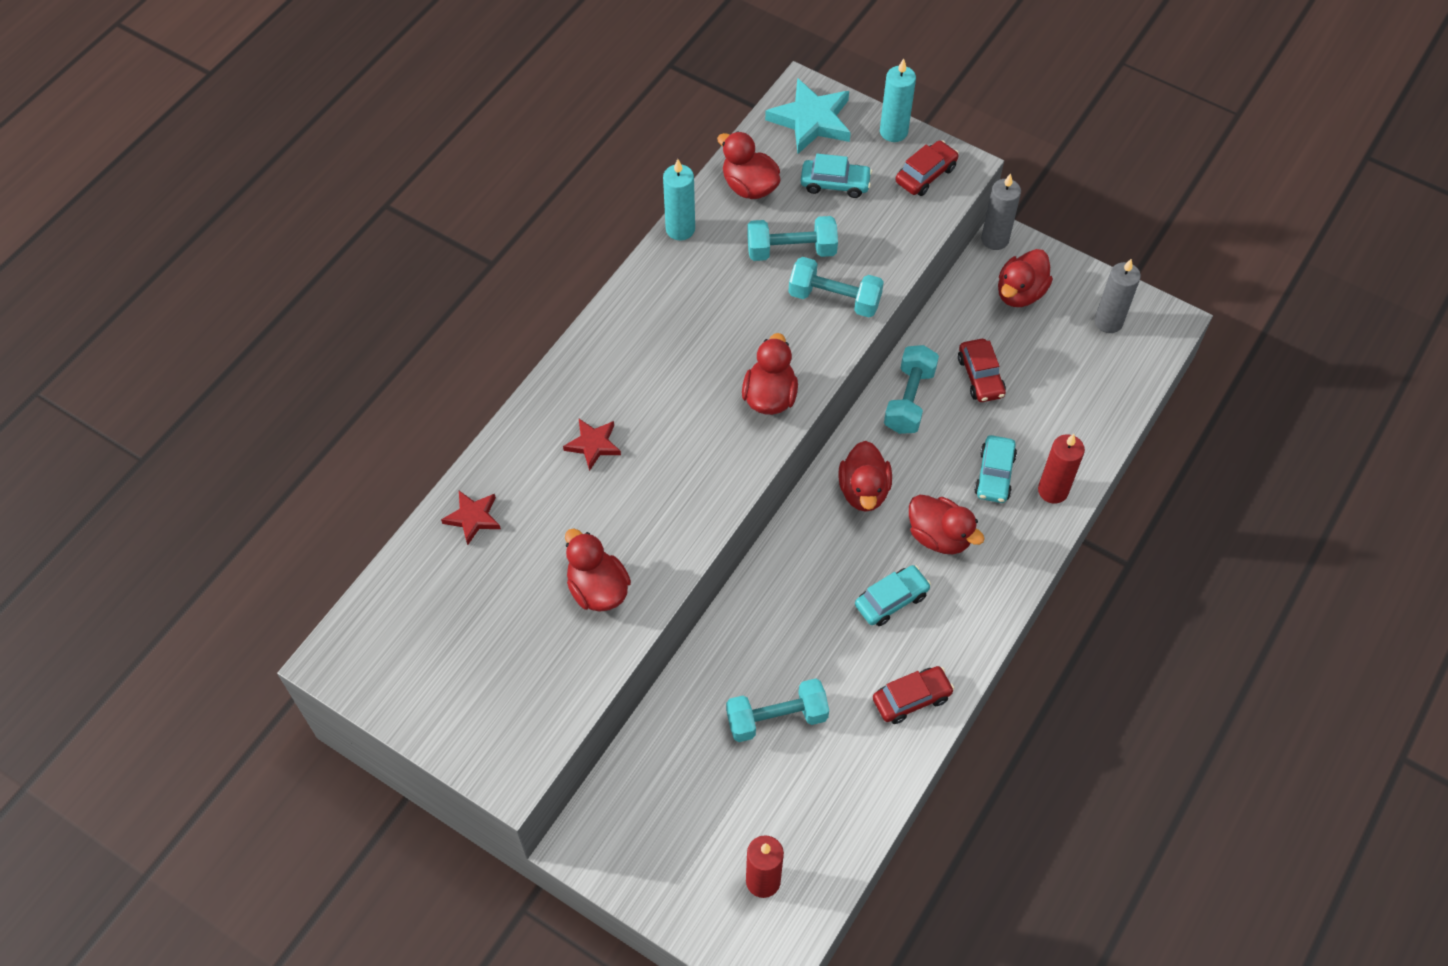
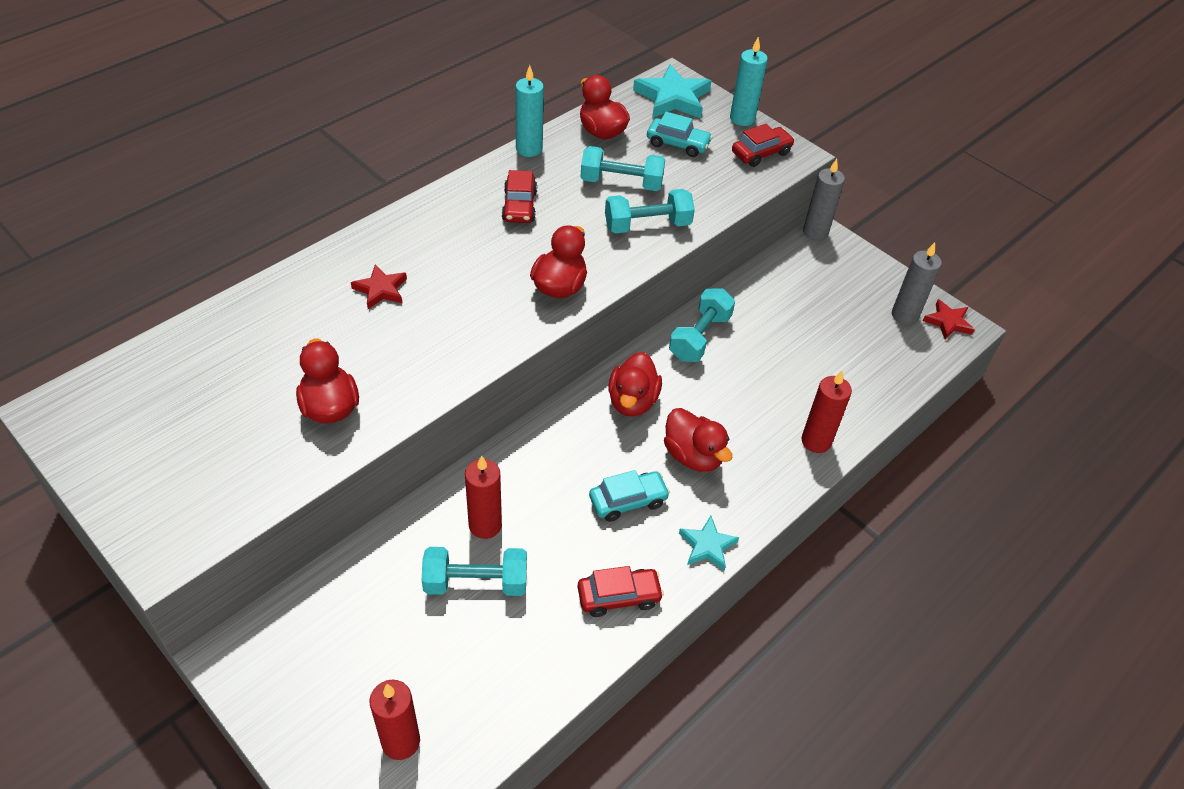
camera: 10 degrees right, 10 degrees down
red star [441,491,501,545] -> red star moved to [923,299,975,340]
turquoise dumbbell [788,257,884,317] -> turquoise dumbbell turned 45 degrees counterclockwise [605,189,695,233]
red car [958,339,1006,402] -> red car moved to [502,170,537,223]
turquoise car [974,435,1017,503] -> none
red duck [998,249,1053,307] -> none
none -> red candle [465,455,502,539]
none -> turquoise star [679,516,739,571]

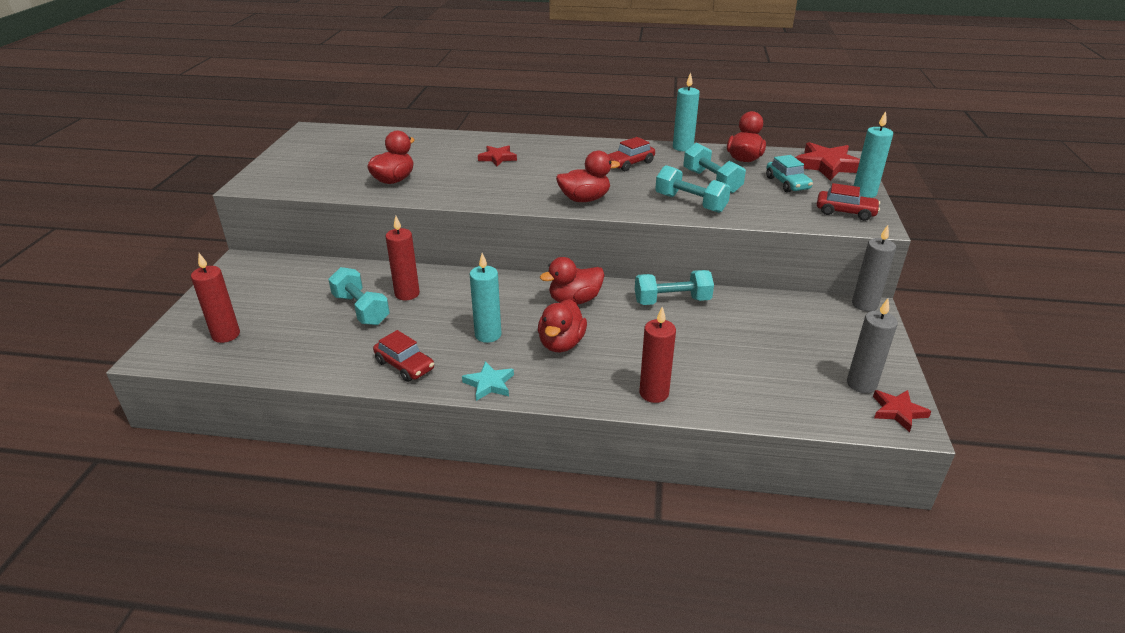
camera: 55 degrees right, 15 degrees down
turquoise car [589,470,670,522] -> turquoise candle [470,253,502,343]
turquoise star [633,64,711,118] -> red star [795,142,860,181]

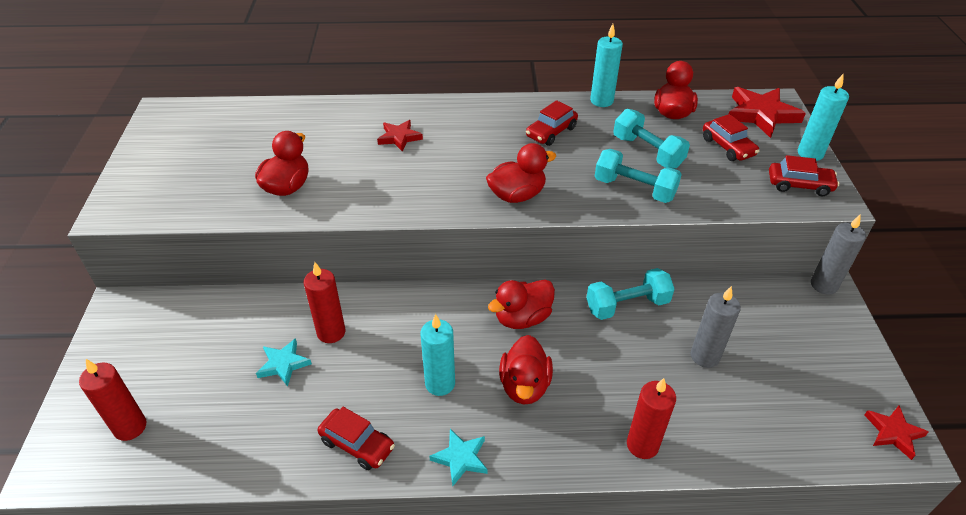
camera: 10 degrees left, 10 degrees up
turquoise dumbbell [328,267,390,325] -> turquoise star [256,338,312,387]
turquoise car [766,155,813,193] -> red car [703,114,760,161]
grey candle [847,298,898,393] -> grey candle moved to [691,286,741,368]

